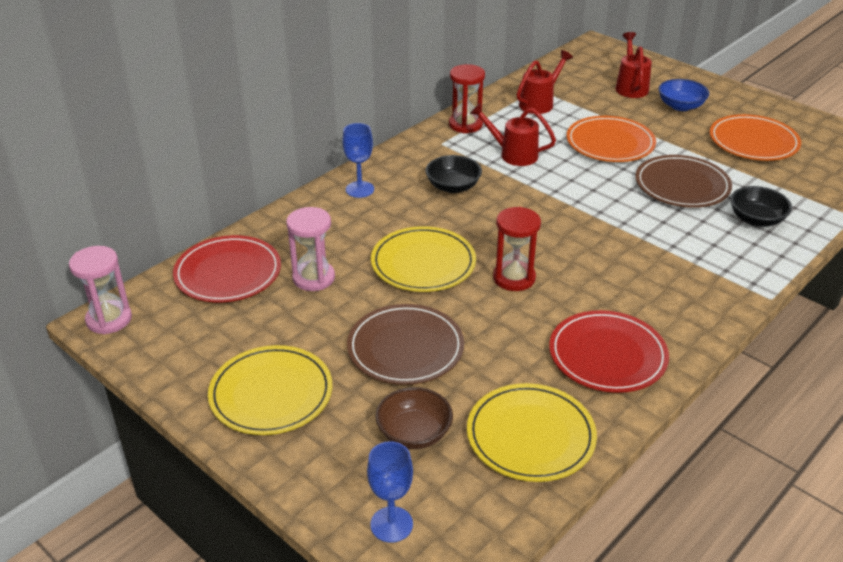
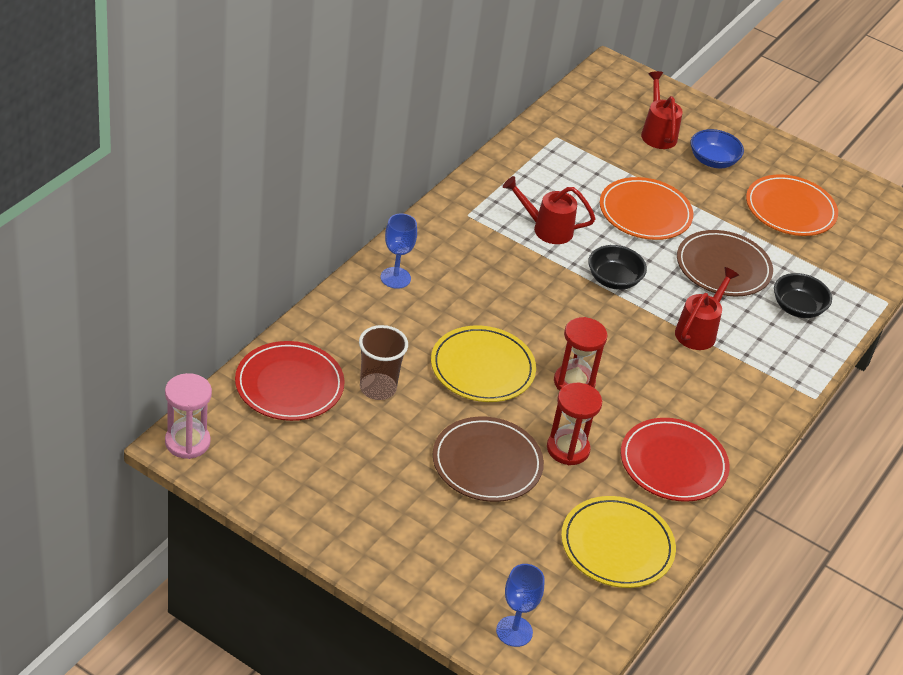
camera: 15 degrees left, 5 degrees up
yellow plate [208,345,332,435] -> none
pink hourglass [286,207,335,291] -> brown cup [359,325,408,400]
brown bowl [376,387,453,449] -> none
black bowl [425,155,482,193] -> black bowl moved to [588,245,647,290]
red hourglass [449,64,485,133] -> red hourglass moved to [547,383,602,465]
red watering can [517,50,573,114] -> red watering can moved to [675,267,739,350]

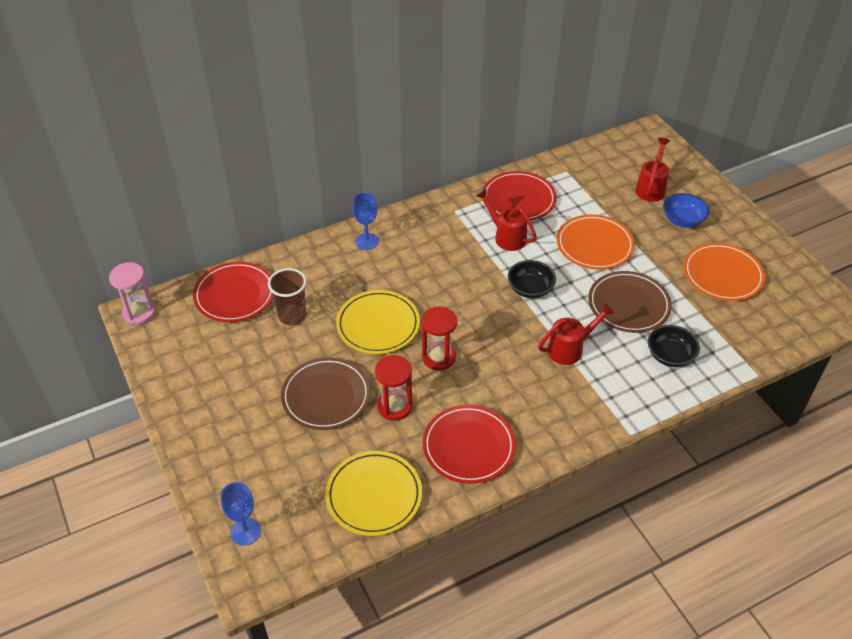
camera: 35 degrees right, 5 degrees up
none -> red plate [483,171,557,221]

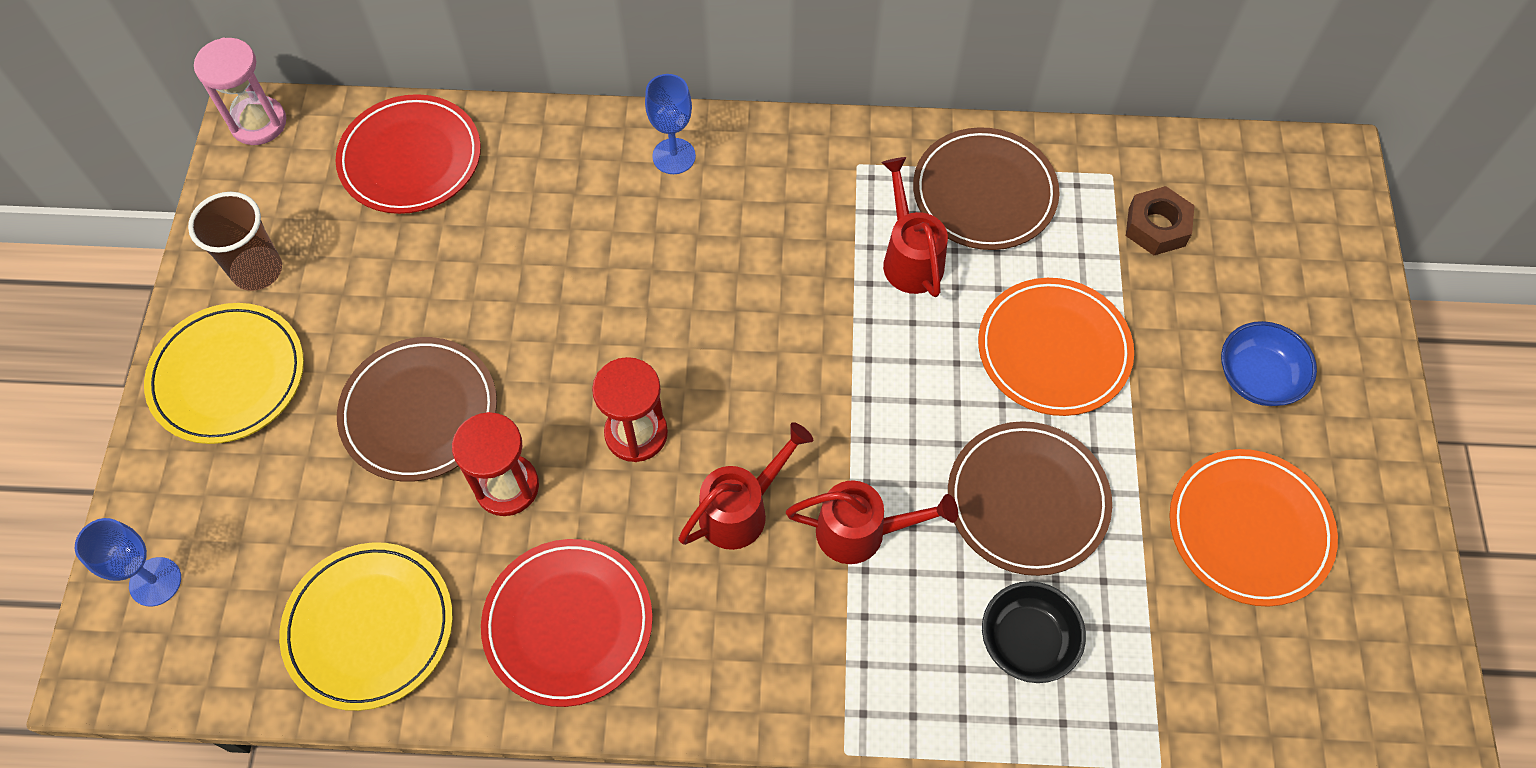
camera: 30 degrees right, 15 degrees up
brown cup [268,268,307,325] -> brown cup moved to [188,192,282,291]
yellow plate [336,290,420,354] -> yellow plate moved to [144,303,304,444]
red plate [483,171,557,221] -> brown plate [913,127,1060,250]
black bowl [508,260,556,298] -> none
red watering can [635,138,670,202] -> red watering can moved to [679,422,813,550]
none -> brown nut [1126,186,1195,255]

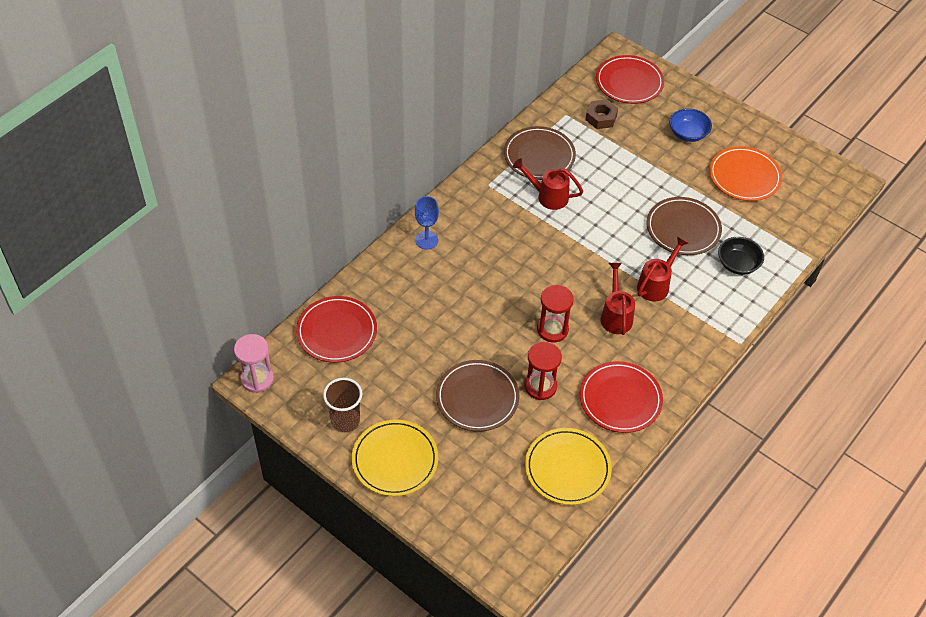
camera: 55 degrees left, 10 degrees down
blue goblet [75,518,181,607] -> none
orange plate [978,278,1134,416] -> none
none -> red plate [596,55,664,104]

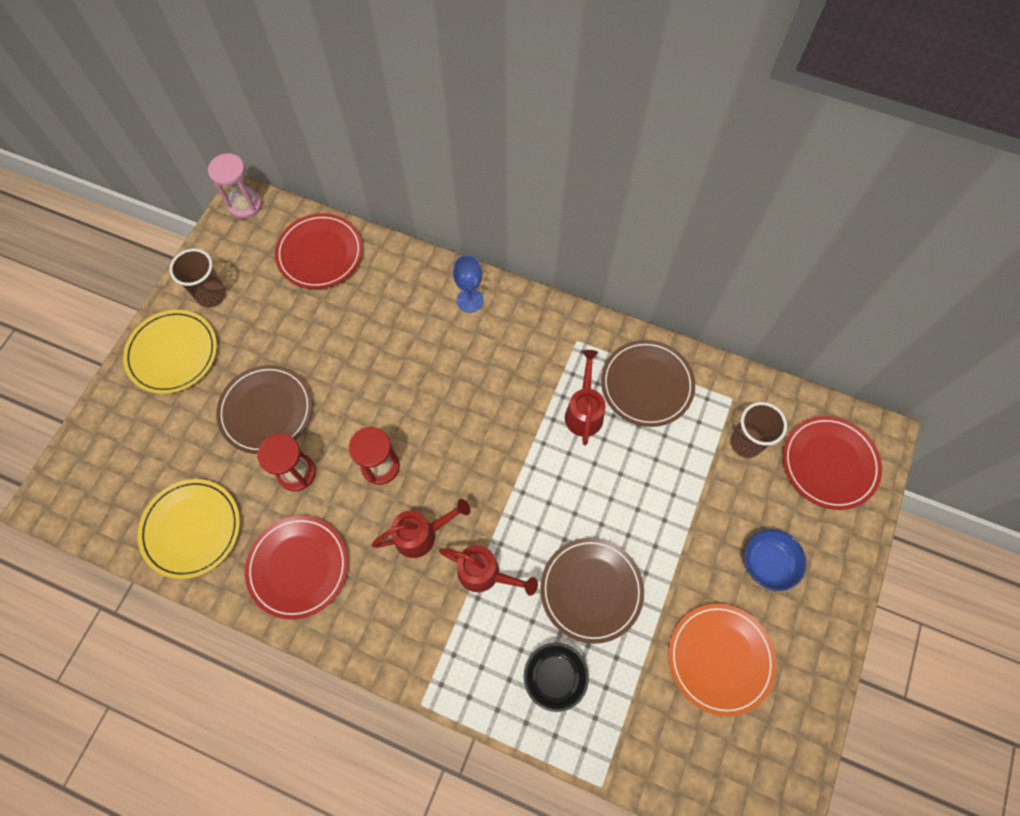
camera: 75 degrees right, 15 degrees up
brown nut [586,99,618,129] -> brown cup [730,402,787,458]

